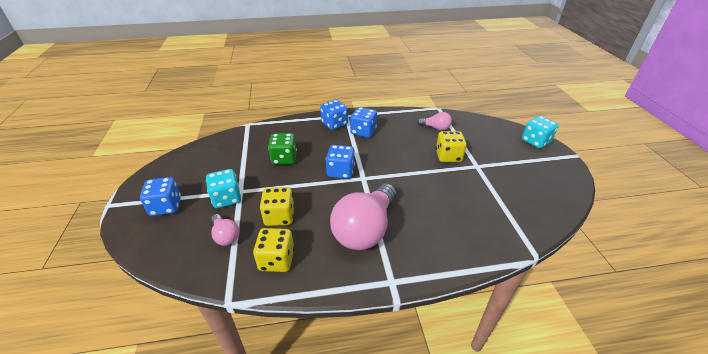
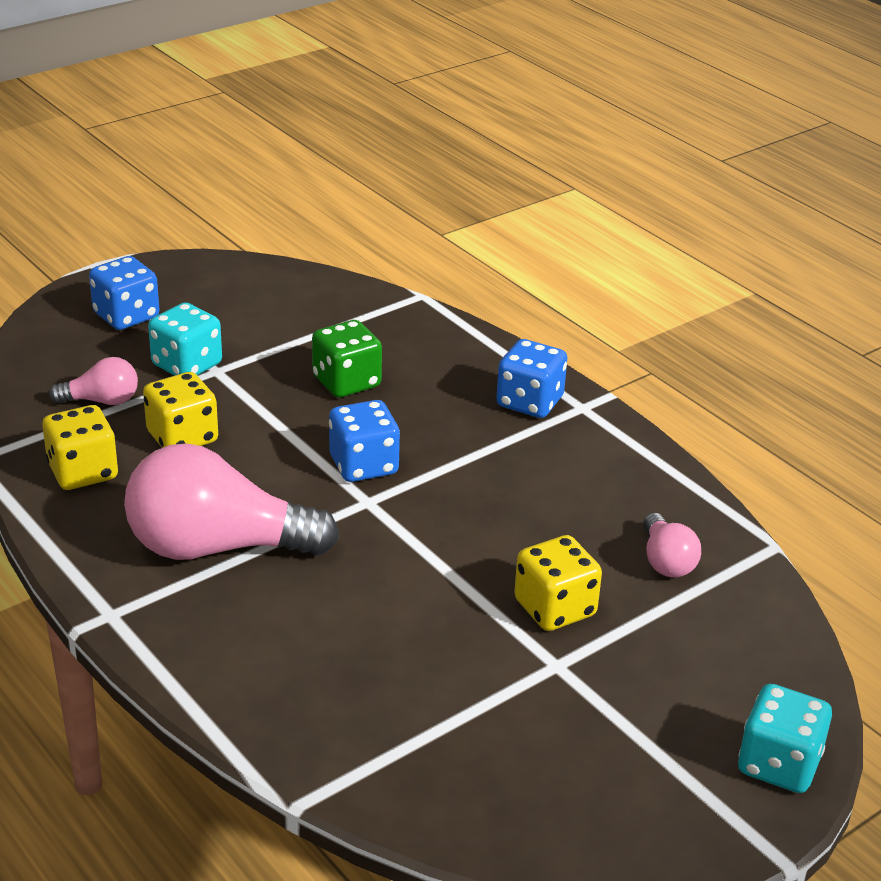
camera: 60 degrees right, 5 degrees down
pink light bulb [211,214,239,246] -> pink light bulb turned 120 degrees counterclockwise [49,357,138,405]
blue dice [350,107,377,138] -> none

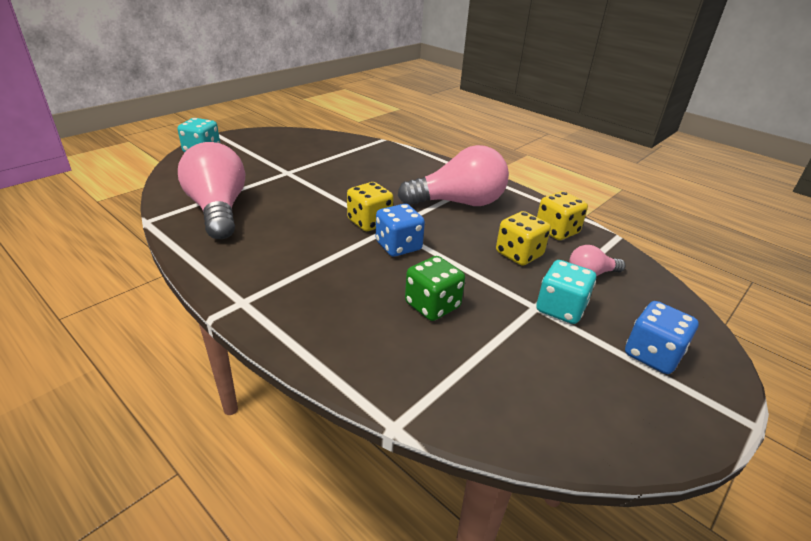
camera: 170 degrees right, 0 degrees up
blue dice [496,339,567,418] -> none
yellow dice [514,535,602,631] -> yellow dice moved to [347,182,393,231]
pink light bulb [643,513,701,578] -> pink light bulb [178,142,245,239], size x2.11

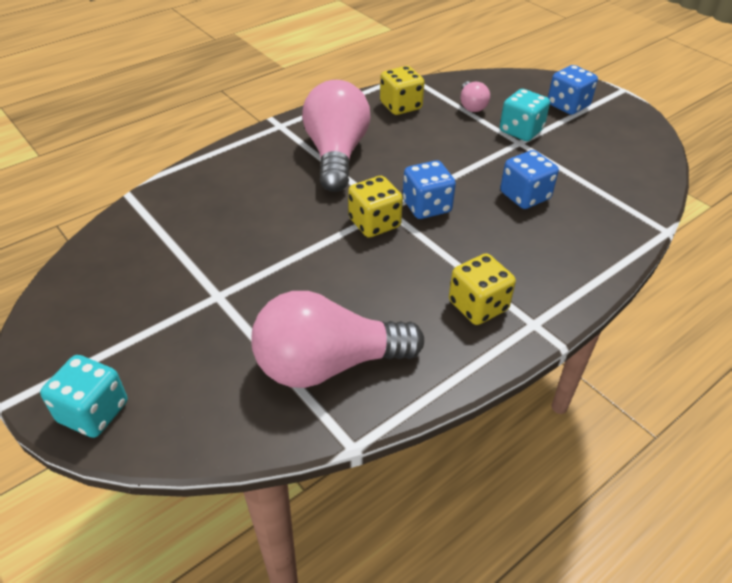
camera: 80 degrees left, 10 degrees up
green dice [405,256,465,321] -> blue dice [500,150,559,209]
yellow dice [496,211,551,266] -> yellow dice moved to [449,253,516,325]

